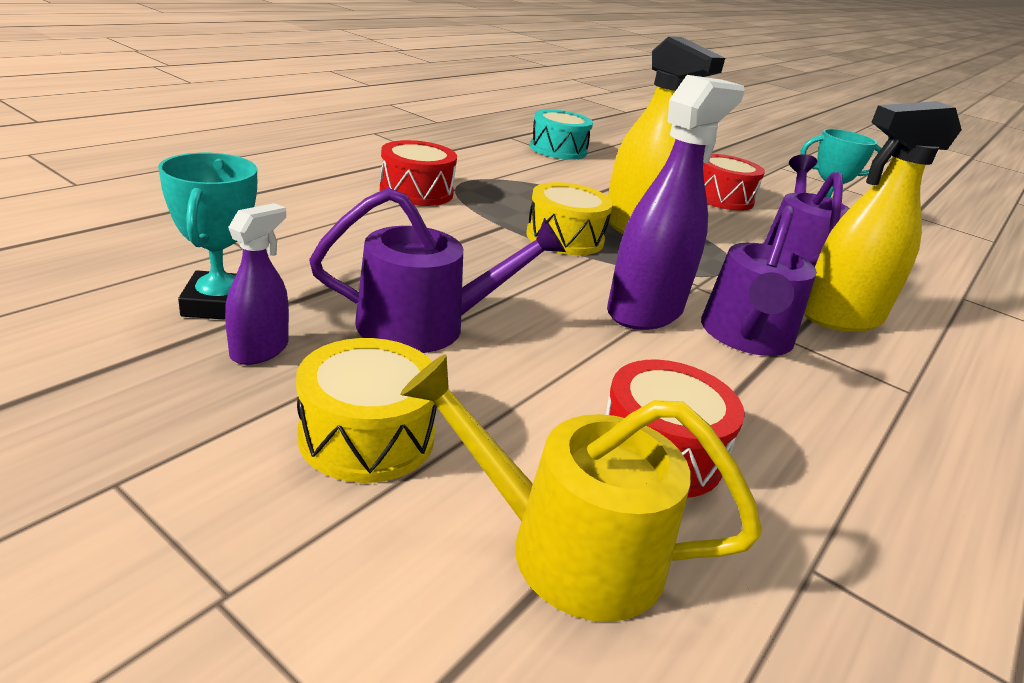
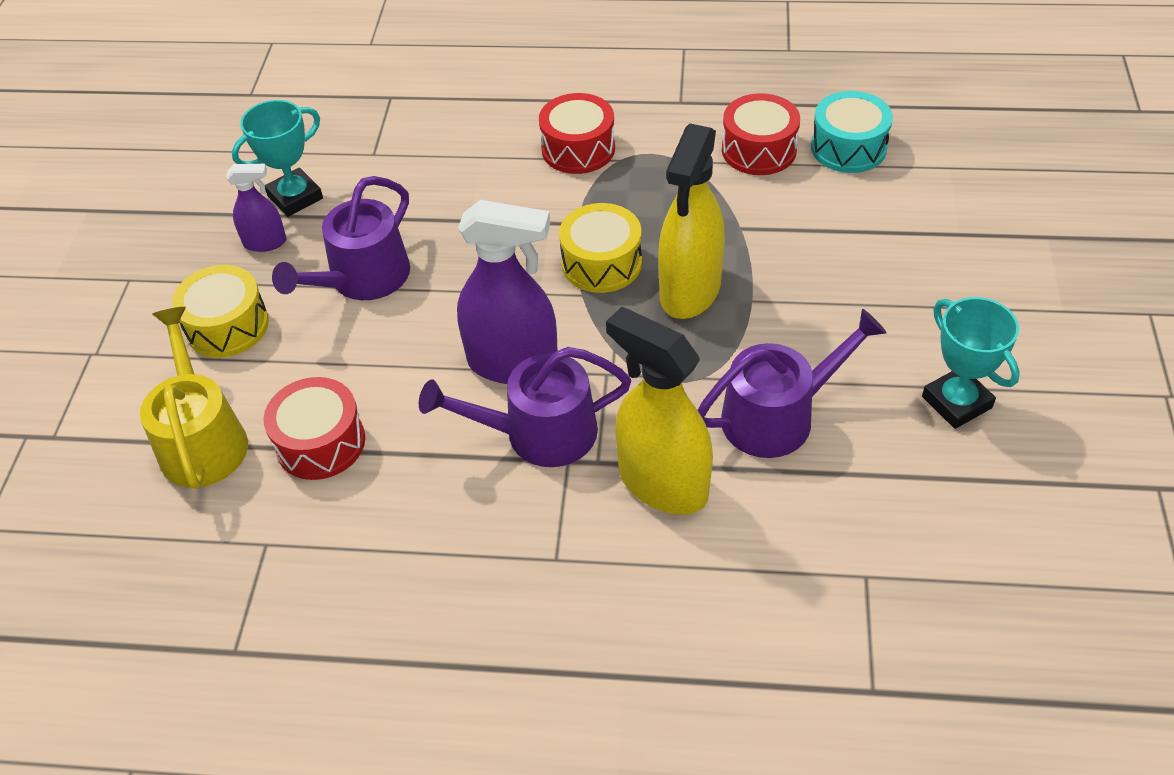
camera: 65 degrees right, 20 degrees up
purple watering can [309,188,566,353] -> purple watering can turned 75 degrees clockwise [272,176,410,300]
red drum [703,154,765,211] -> red drum moved to [722,93,800,175]

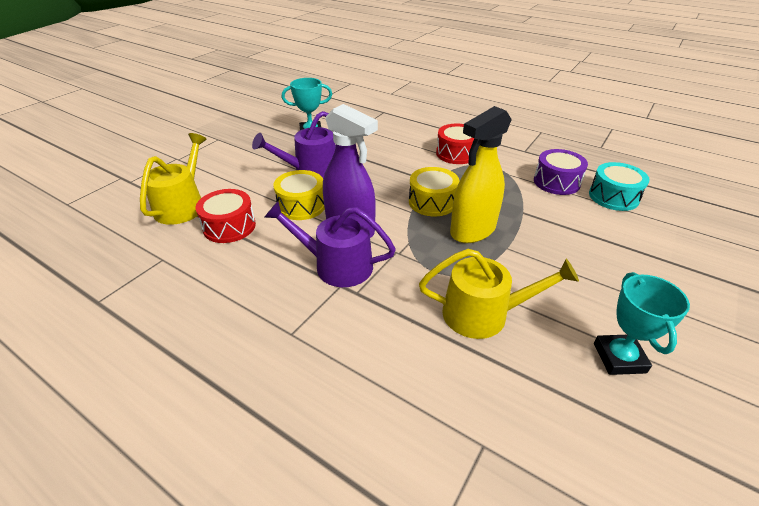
camera: 25 degrees right, 10 degrees down
yellow drum [172,265,269,358] -> yellow drum moved to [273,170,325,220]
purple spray bottle [226,164,286,252] -> none
yellow spray bottle [606,307,713,515] -> none
purple watering can [698,309,887,458] -> yellow watering can [419,249,579,339]
red drum [722,93,800,175] -> purple drum [534,149,588,195]

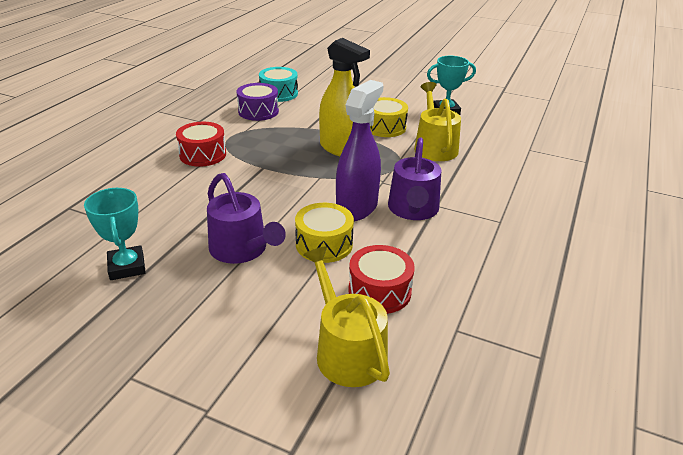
camera: 100 degrees left, 5 degrees down
yellow watering can [140,133,207,225] -> yellow watering can turned 60 degrees clockwise [303,246,390,387]
yellow drum [409,167,459,216] -> yellow drum moved to [370,97,408,137]

